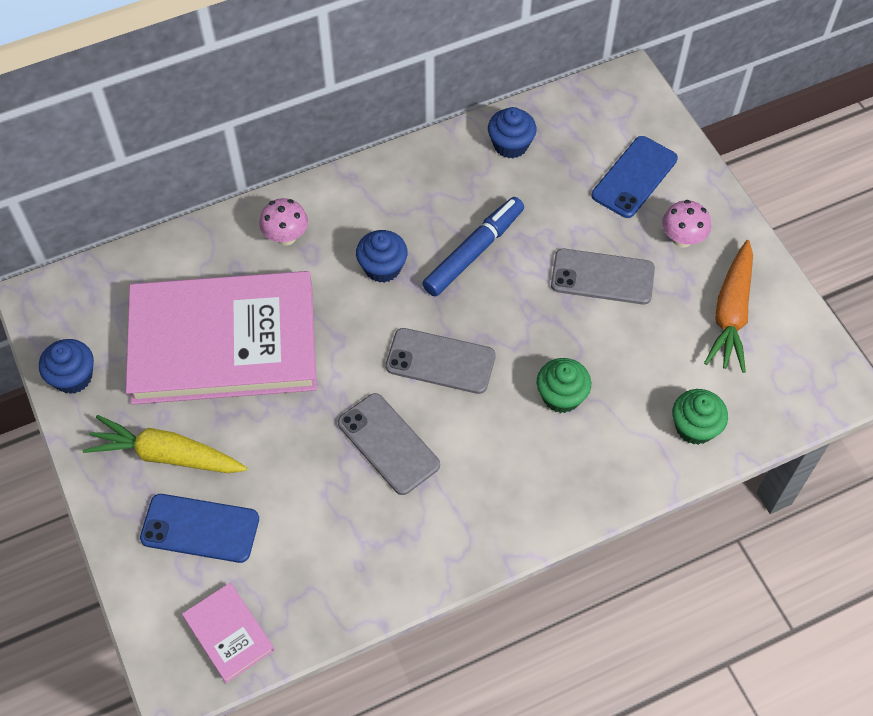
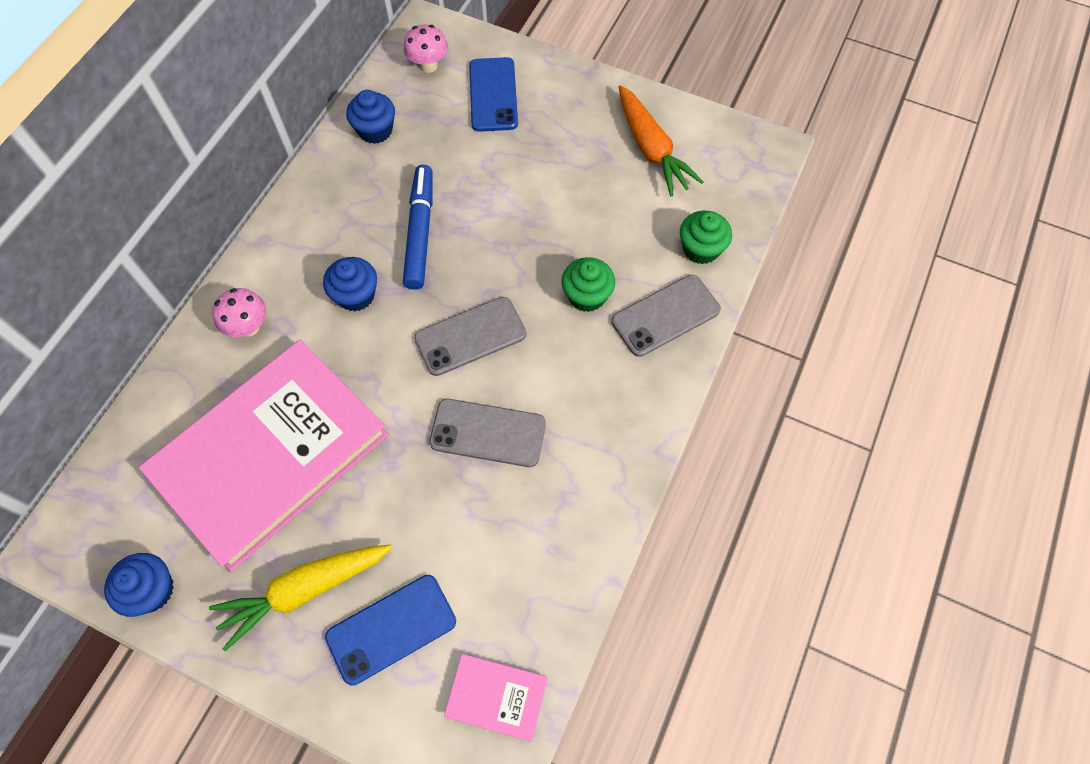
camera: 40 degrees left, 5 degrees up
grey phone [551,249,655,305] -> grey phone moved to [611,275,721,357]
pink mushroom [662,200,711,248] -> pink mushroom moved to [404,25,448,73]

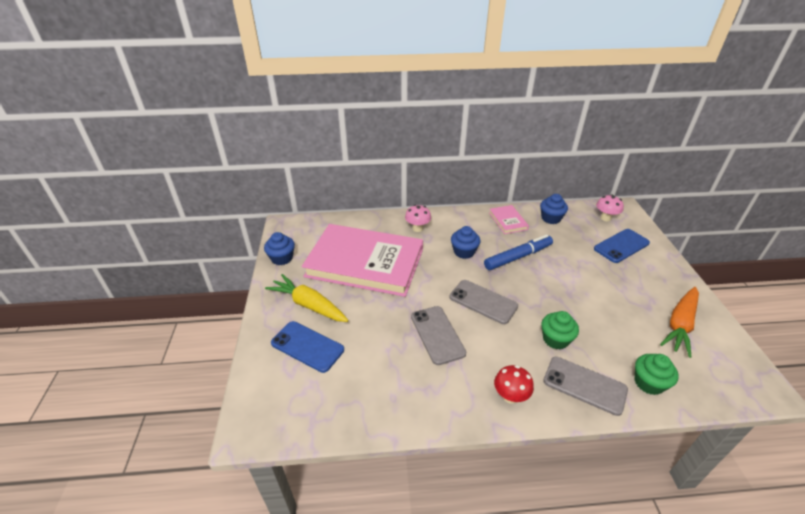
camera: 60 degrees right, 25 degrees down
pink book [444,654,547,742] -> pink book moved to [489,205,529,234]
none -> red mushroom [494,365,534,404]

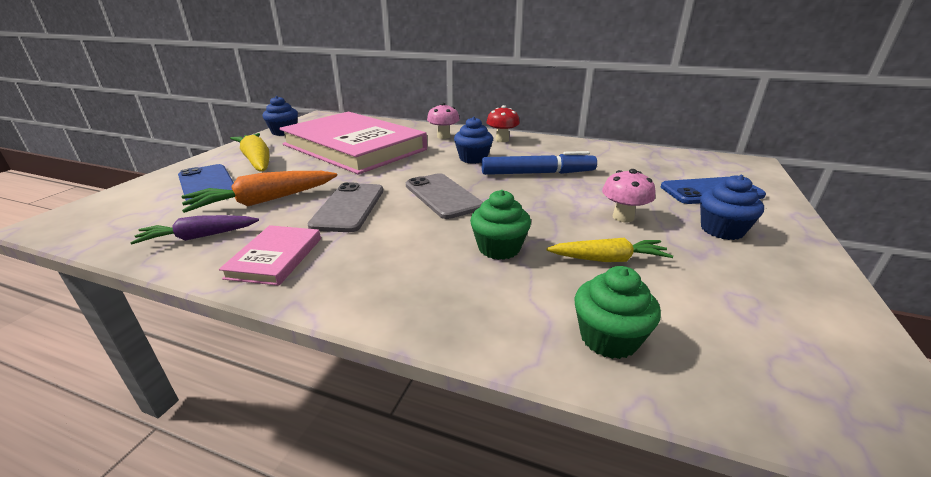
camera: 25 degrees right, 10 degrees down
pink book [489,205,529,234] -> pink book moved to [219,225,321,286]
red mushroom [494,365,534,404] -> red mushroom moved to [486,105,520,142]
blue cupcake [540,194,568,224] -> blue cupcake moved to [700,175,764,240]
grey phone [543,357,628,416] -> none
pink mushroom [596,195,624,221] -> pink mushroom moved to [602,169,655,222]
orange carrot [660,287,699,358] -> orange carrot moved to [181,171,337,213]
none -> purple carrot [130,215,259,244]
none -> yellow carrot [546,238,673,262]

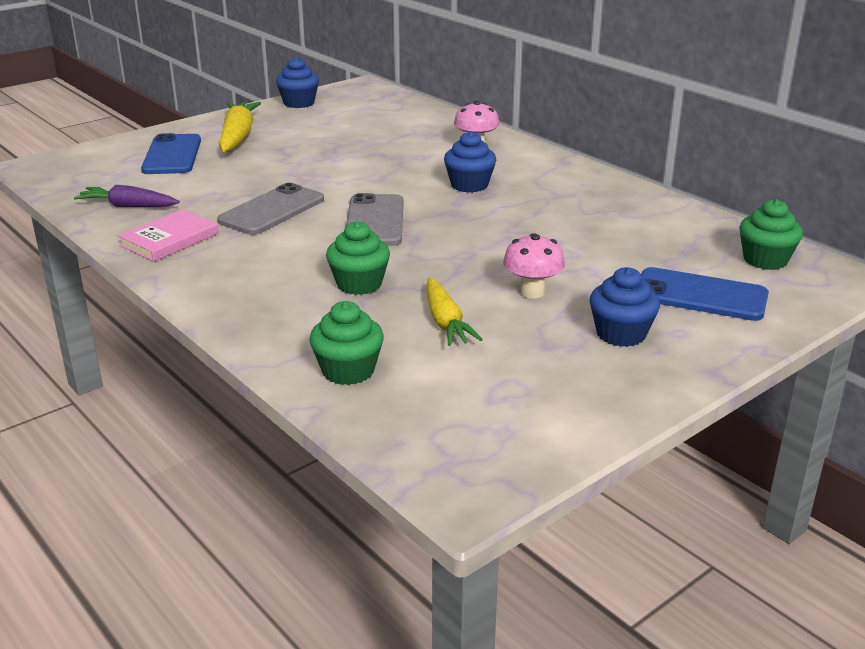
camera: 30 degrees right, 0 degrees up
orange carrot [181,171,337,213] -> none
pink book [279,112,427,174] -> none
blue marker [482,151,597,175] -> none
red mushroom [486,105,520,142] -> none
yellow carrot [546,238,673,262] -> yellow carrot turned 45 degrees clockwise [427,278,483,346]
none -> green cupcake [739,199,803,270]

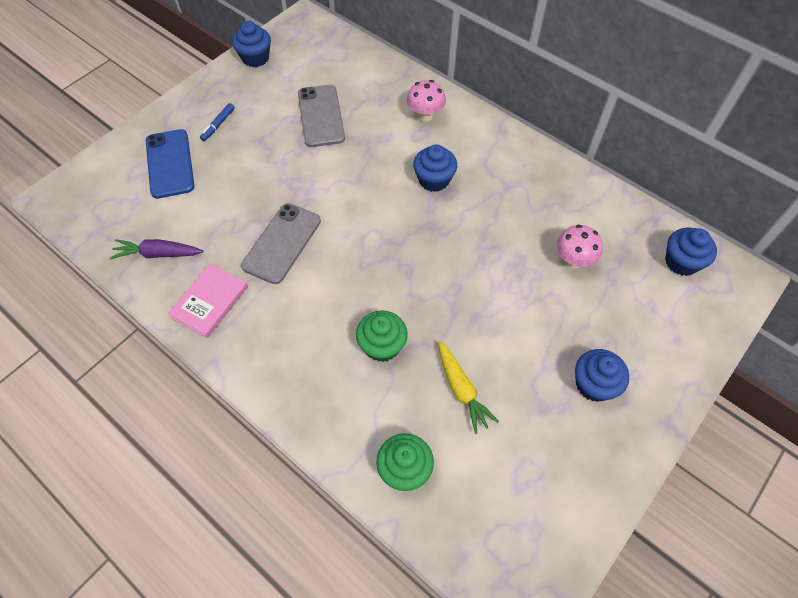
camera: 10 degrees left, 30 degrees up
yellow carrot [219,102,261,152] -> blue marker [200,103,235,141]
grey phone [346,193,403,246] -> grey phone moved to [298,85,345,147]
pink mushroom [503,233,565,298] -> pink mushroom moved to [556,225,603,269]
blue phone [641,267,769,321] -> none
green cupcake [739,199,803,270] -> blue cupcake [665,228,717,276]

